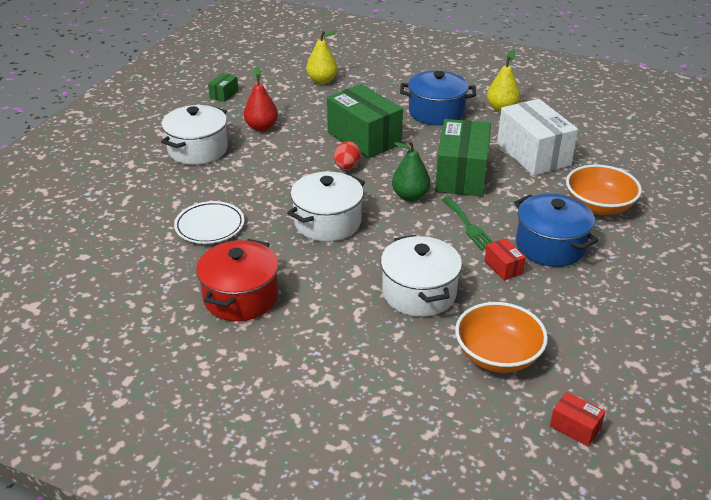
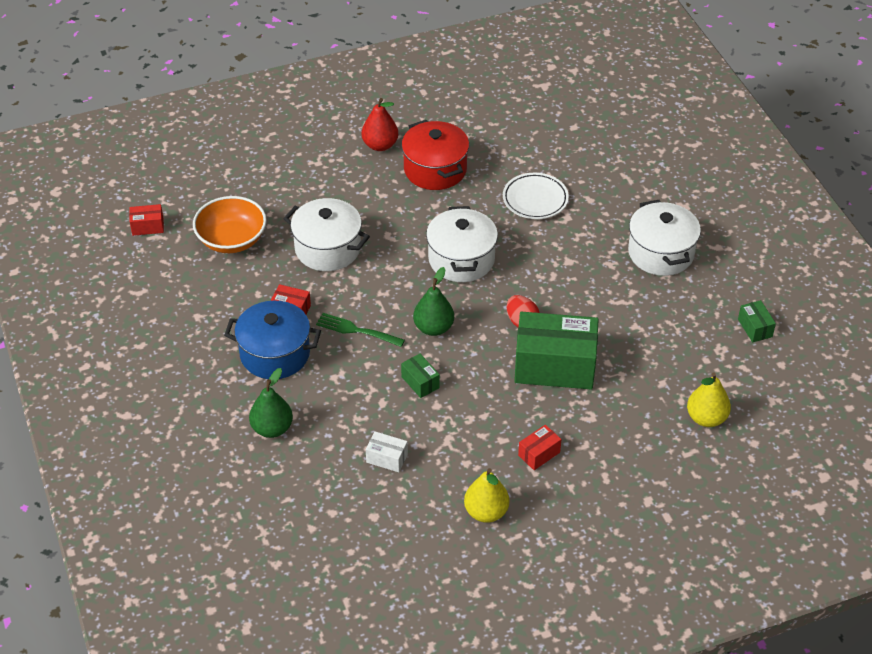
camera: 135 degrees right, 10 degrees up
red pear [244,67,278,131] -> red pear moved to [362,98,398,151]
blue pot [400,71,476,125] -> red box [518,425,561,470]
green box [435,119,491,196] -> green box [401,354,440,398], size x0.43
white box [497,99,578,176] -> white box [366,431,408,472], size x0.43
orange bowl [566,164,642,215] -> green pear [249,368,293,438]

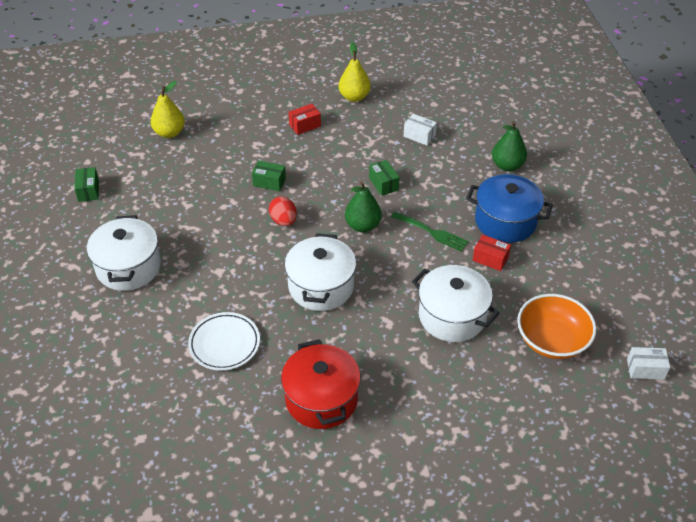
camera: 170 degrees left, 0 degrees up
red box [129,204,164,236] -> white box [627,347,670,380]
red pear [362,98,398,151] -> none
green box [514,312,599,389] -> green box [252,161,286,192], size x0.43

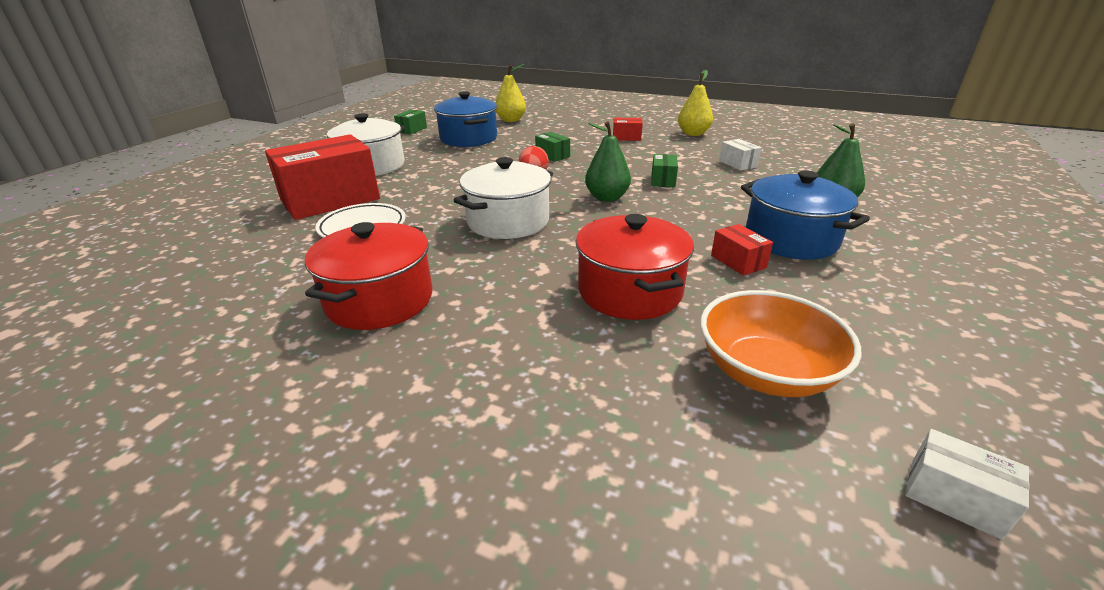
camera: 35 degrees right, 15 degrees down
green fork [391,212,469,252] -> none
white pot [412,265,500,342] -> red pot [576,214,694,320]
none -> red box [265,134,380,220]
none -> blue pot [434,92,497,147]

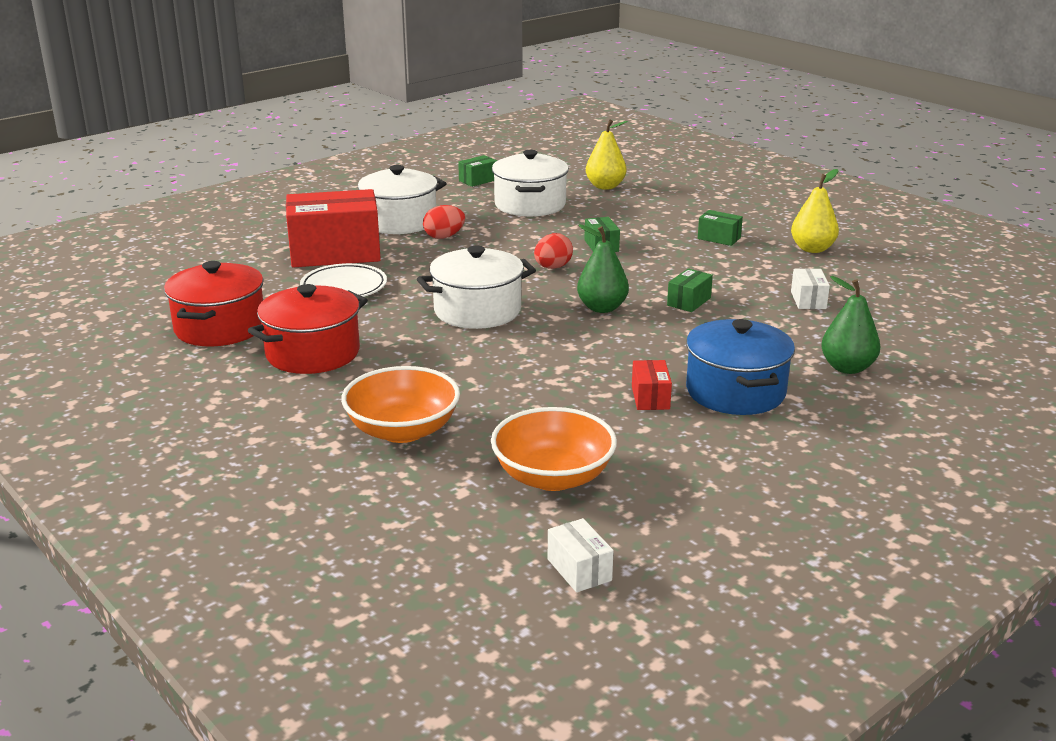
camera: 25 degrees right, 5 degrees down
blue pot [434,92,497,147] -> white pot [492,150,569,217]
red pot [576,214,694,320] -> red pot moved to [164,261,264,347]
red box [613,118,643,141] -> green box [698,210,743,246]
none -> orange bowl [341,366,460,443]
none -> red egg [423,205,465,239]

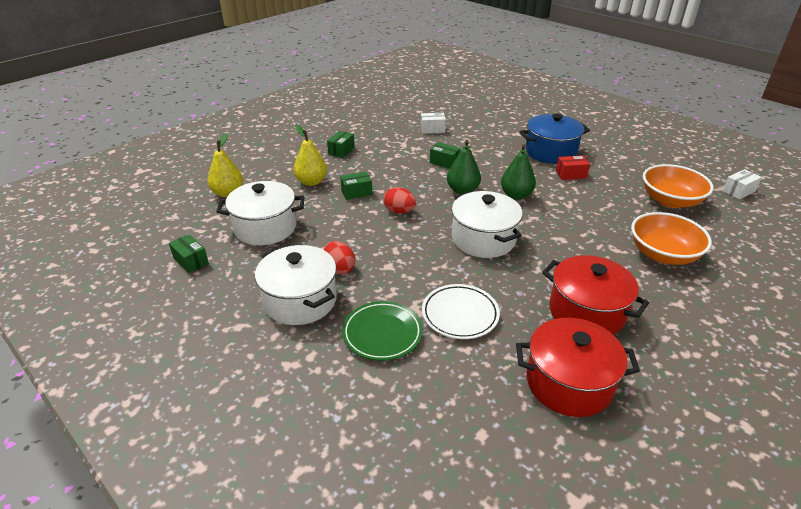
camera: 95 degrees left, 10 degrees up
red box [286,189,381,267] -> green plate [342,301,423,361]
yellow pear [791,169,839,253] -> yellow pear moved to [294,125,327,186]
green pear [821,276,880,374] -> green pear moved to [501,144,536,200]

